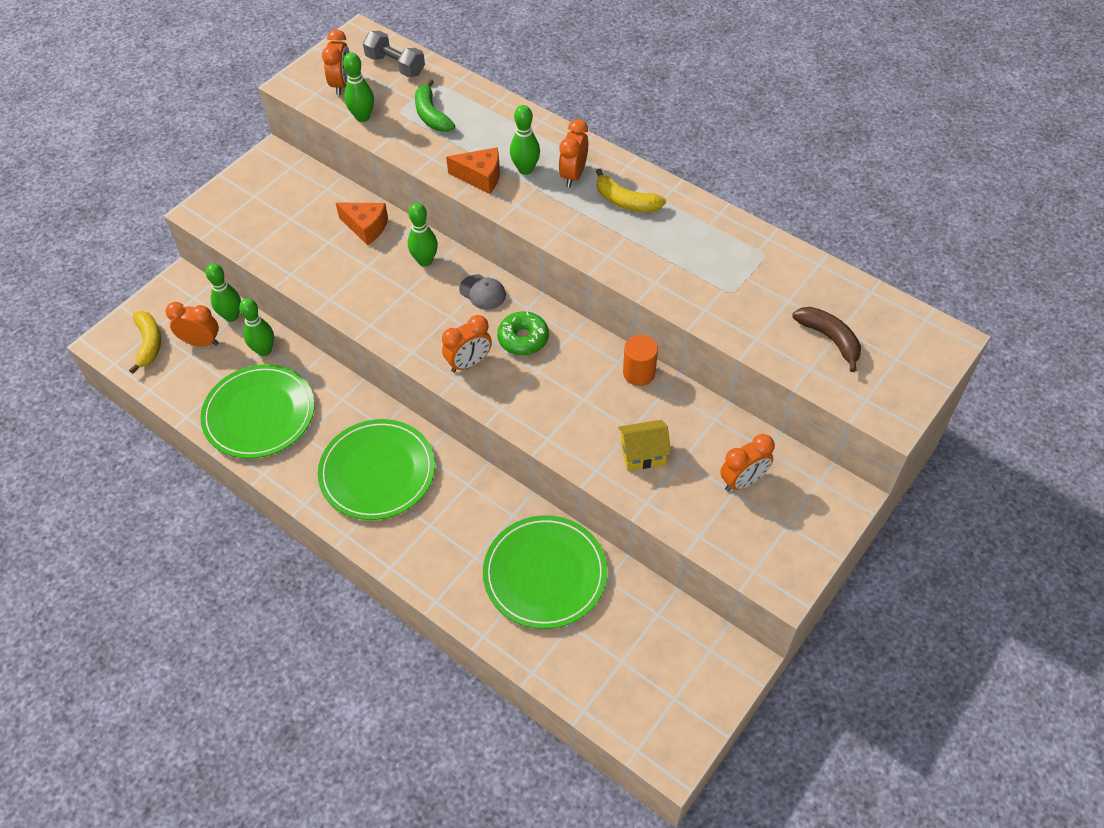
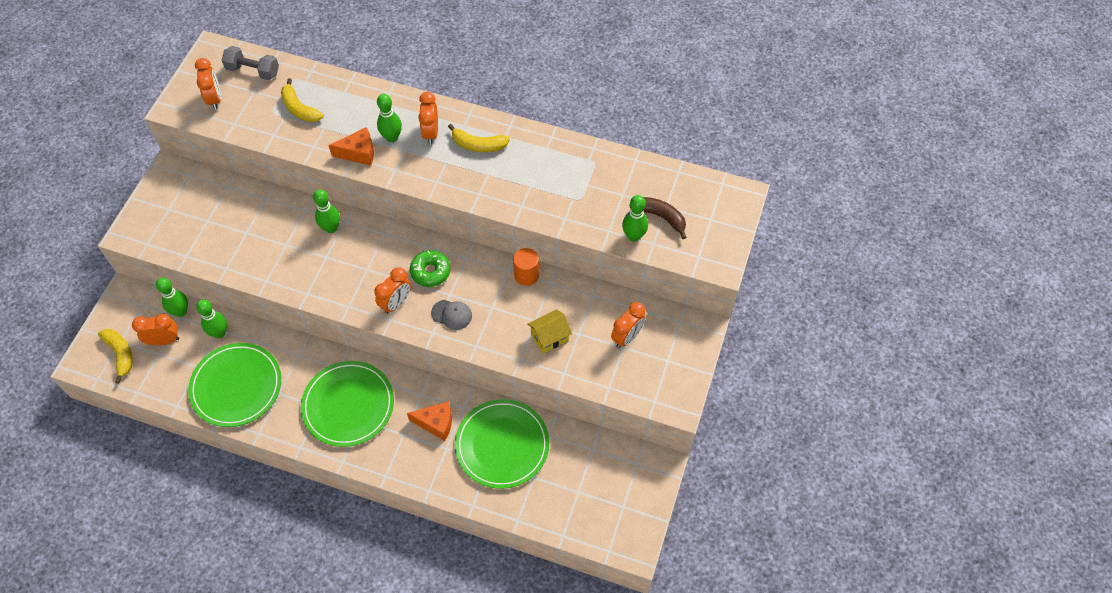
camera: 20 degrees left, 5 degrees up
orange cheese [336,203,388,246] -> orange cheese moved to [407,401,452,441]
green bowling pin [343,52,374,122] -> green bowling pin moved to [622,195,648,242]
green banana [415,79,455,132] -> yellow banana [281,78,324,122]
grey cap [459,274,506,310] -> grey cap moved to [431,300,472,330]

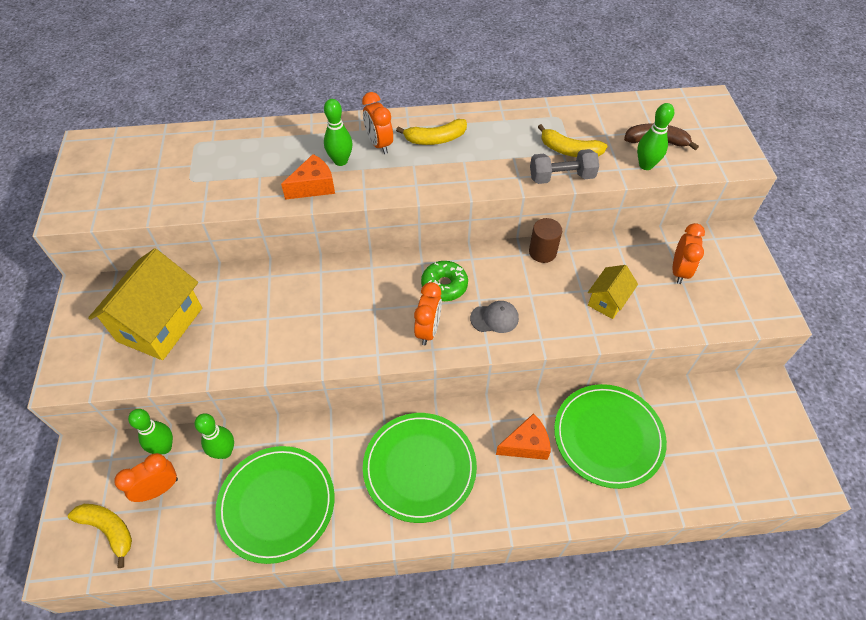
camera: 25 degrees left, 5 degrees down
orange clock [195,58,221,110] -> none
grey dumbbell [222,46,279,80] -> grey dumbbell moved to [530,149,599,184]
yellow banana [281,78,324,122] -> yellow banana moved to [538,124,608,157]
green bowling pin [313,189,340,233] -> none
orange cylinder [513,248,539,286] -> brown cylinder [529,218,562,263]
none -> yellow house [88,248,202,360]

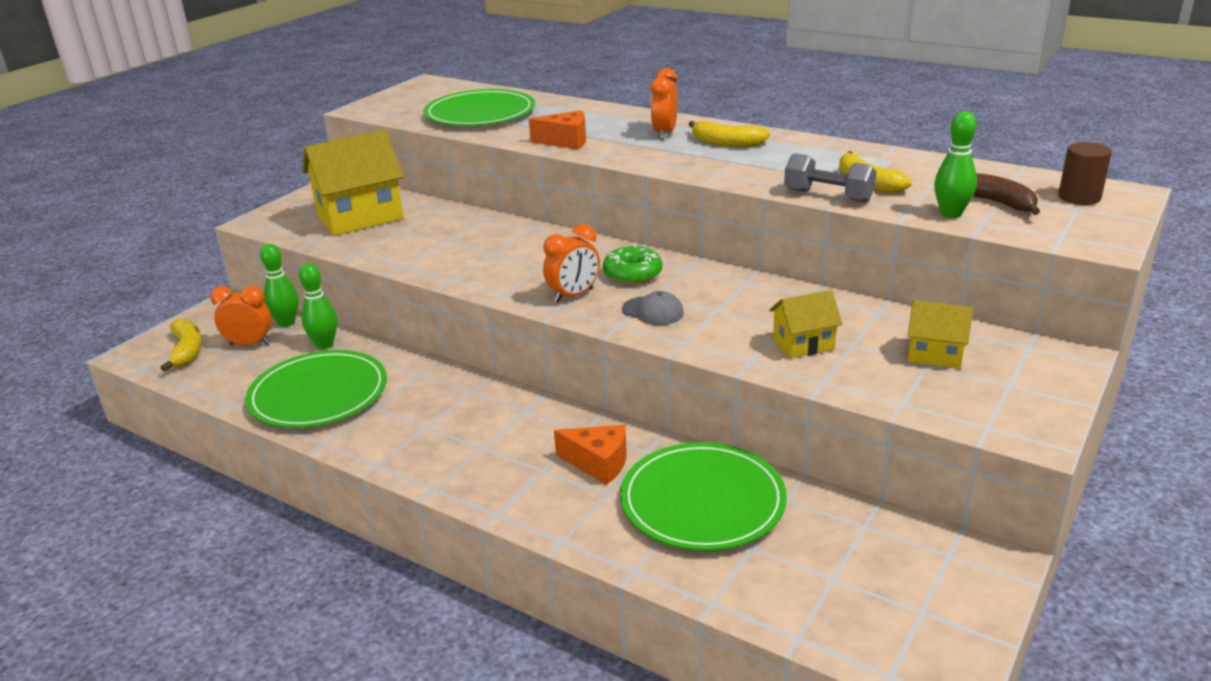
camera: 40 degrees right, 25 degrees down
green bowling pin [324,99,353,166] -> none
green plate [363,413,477,523] -> green plate moved to [423,89,535,126]
brown cylinder [529,218,562,263] -> brown cylinder moved to [1058,142,1112,205]
orange clock [673,223,705,284] -> yellow house [908,301,973,369]

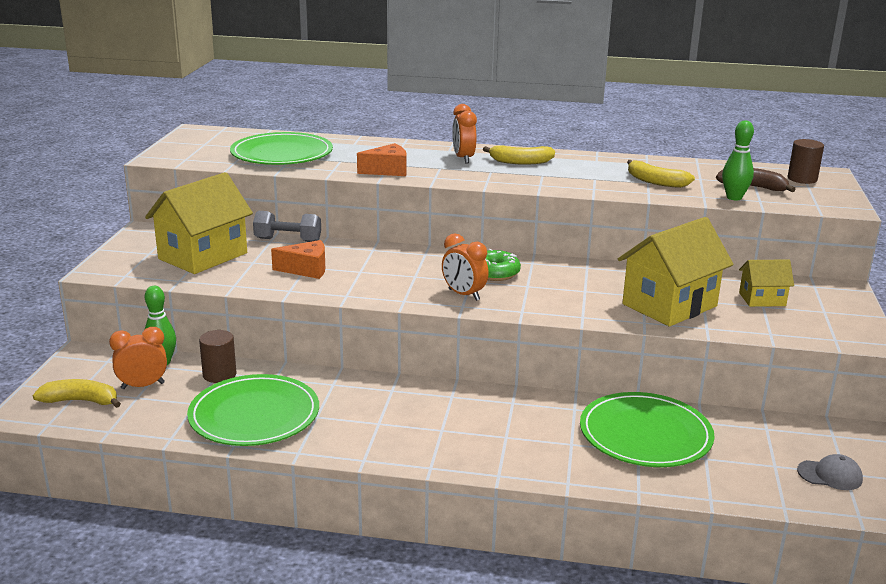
camera: 25 degrees left, 5 degrees down
yellow banana [160,319,202,371] -> yellow banana turned 45 degrees counterclockwise [33,379,121,408]
green bowling pin [299,263,337,349] -> brown cylinder [199,330,237,383]
orange clock [543,224,600,303] -> orange clock turned 105 degrees clockwise [442,234,489,301]
orange cheese [554,425,627,485] -> orange cheese moved to [271,240,325,279]
grey cap [622,291,684,325] -> grey cap moved to [797,454,863,490]
yellow house [769,290,842,358] -> yellow house [618,217,734,327], size x1.93
grey dumbbell [784,153,876,203] -> grey dumbbell moved to [253,211,321,242]

